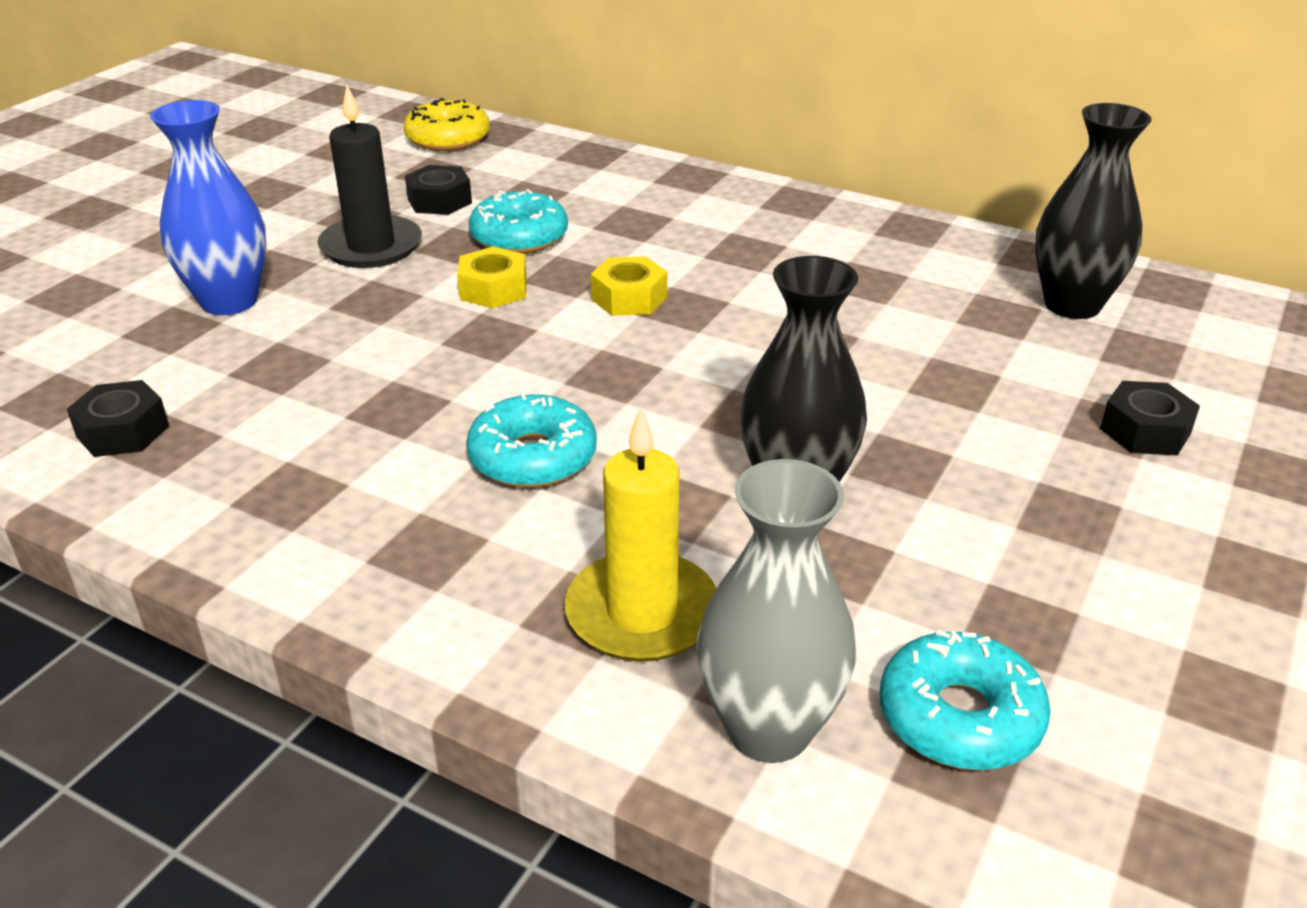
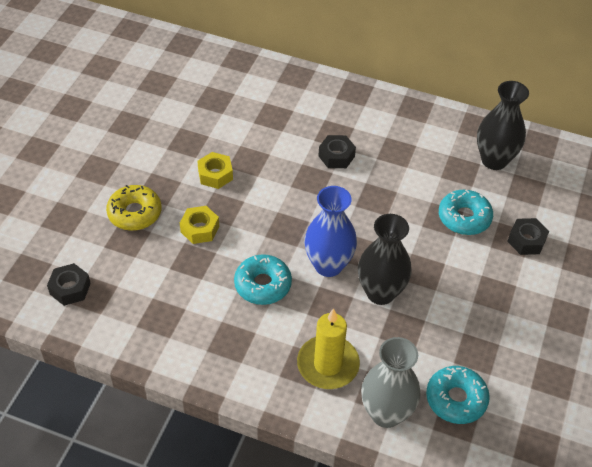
camera: 10 degrees left, 15 degrees up
blue vase [150,100,267,315] -> blue vase moved to [304,186,357,277]
black candle [317,85,422,268] -> none
yellow donut [404,98,490,151] -> yellow donut moved to [106,185,162,231]
black nut [405,165,472,215] -> black nut moved to [318,135,356,168]
turquoise donut [469,189,568,254] -> turquoise donut moved to [439,190,493,235]
yellow nut [591,256,667,316] -> yellow nut moved to [180,206,219,244]

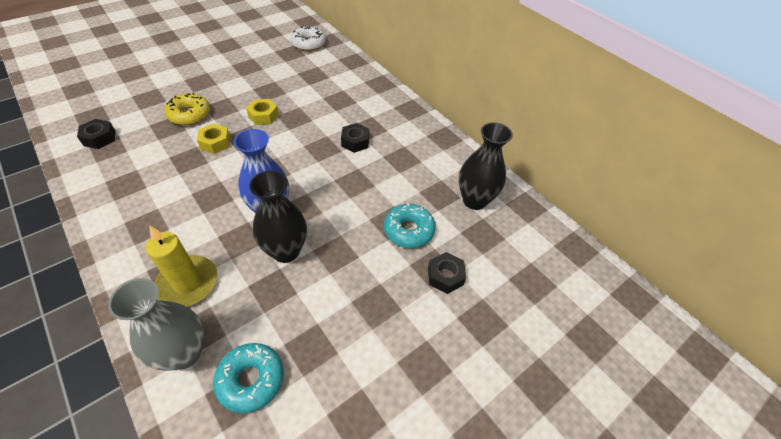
camera: 30 degrees right, 0 degrees up
turquoise donut [234,254,292,305] -> none
none -> white donut [291,26,326,51]

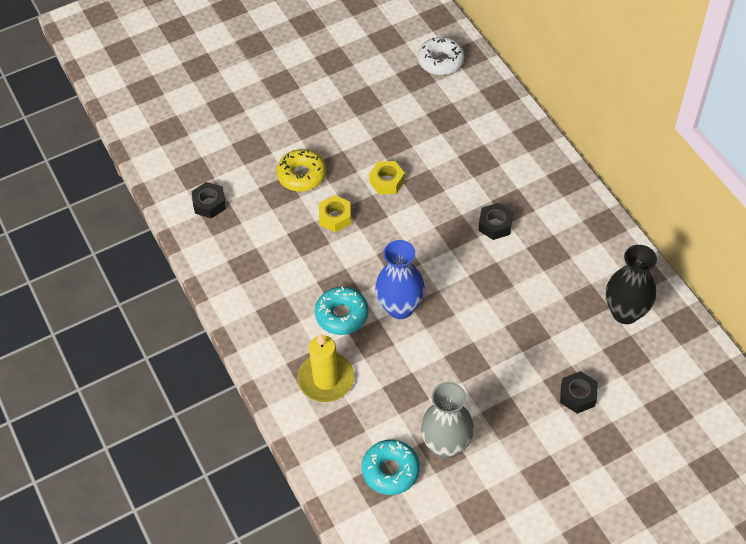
camera: 15 degrees right, 5 degrees up
grey vase [108,278,204,371] -> grey vase moved to [421,382,474,459]
black vase [249,171,307,263] -> none
turquoise donut [384,203,436,248] -> turquoise donut moved to [315,286,368,335]

